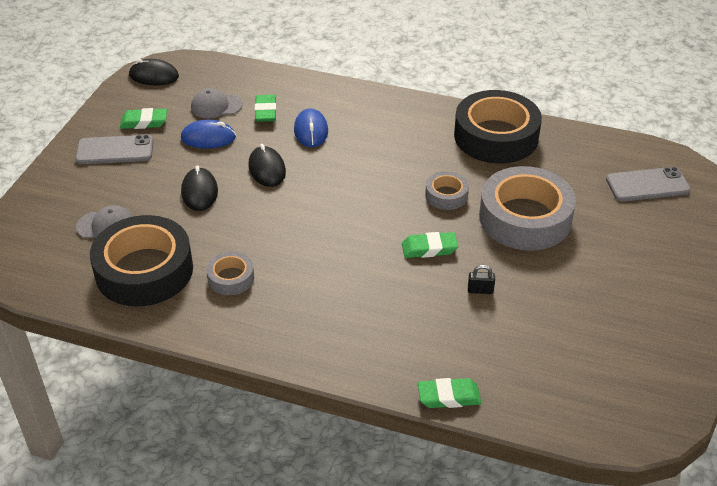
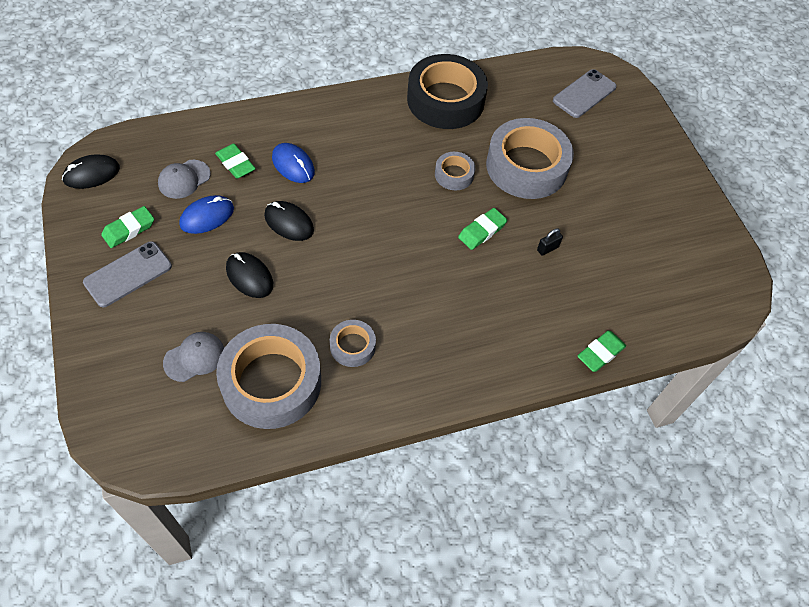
camera: 40 degrees left, 15 degrees up
black tape [90,215,193,307] -> grey tape [216,324,321,429]

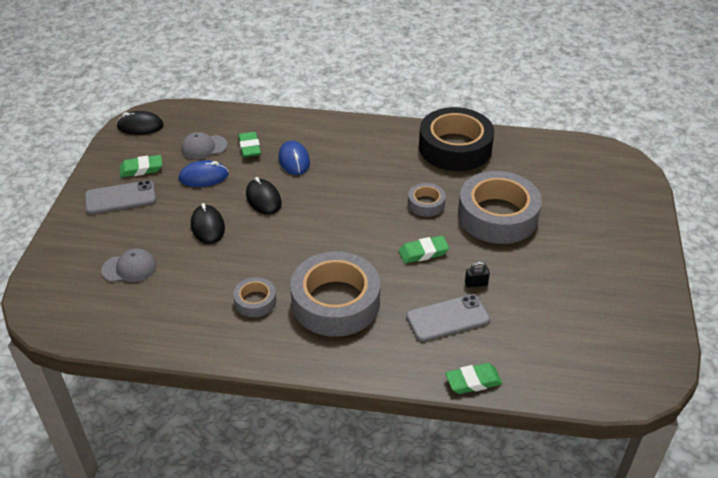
camera: 30 degrees right, 15 degrees down
grey tape [216,324,321,429] -> grey tape moved to [290,251,380,337]
grey phone [553,69,617,118] -> grey phone moved to [406,294,490,342]

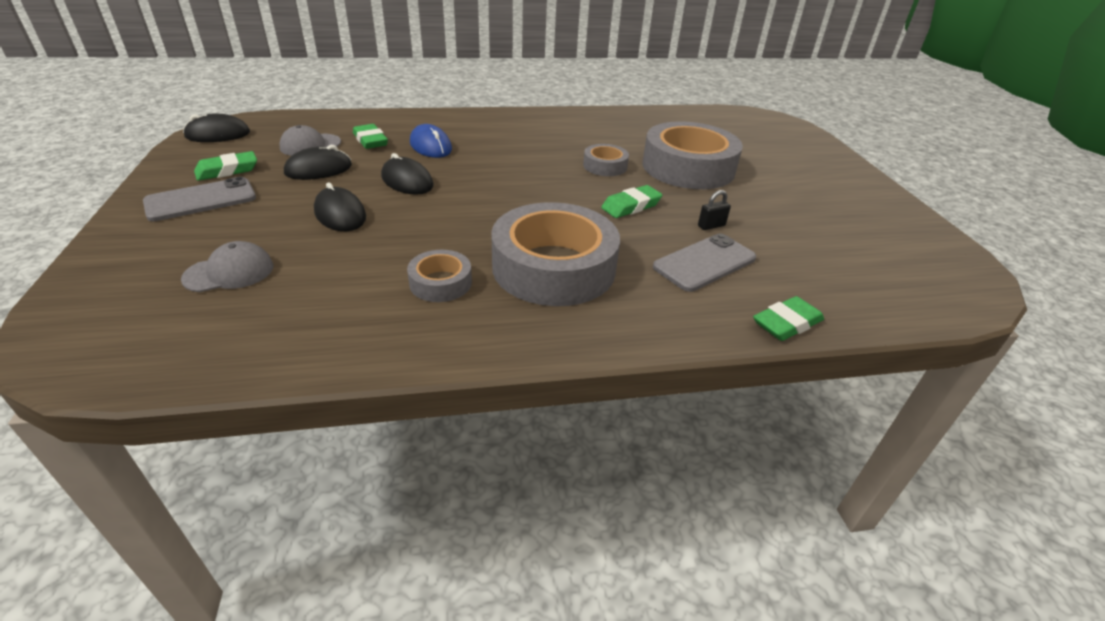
camera: 20 degrees left, 5 degrees down
blue mouse [179,160,229,187] -> black mouse [284,145,352,180]
black tape [419,107,495,171] -> none

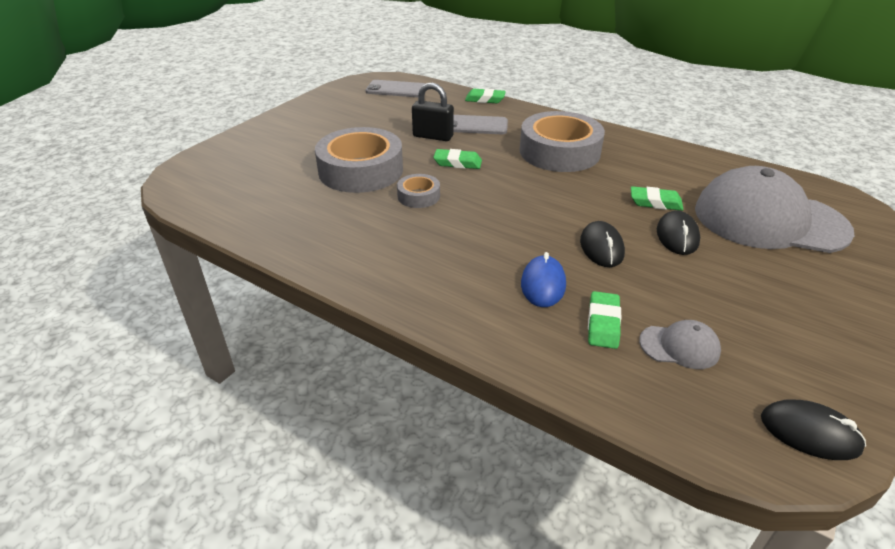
camera: 135 degrees left, 0 degrees up
grey phone [143,177,256,221] -> grey phone moved to [366,80,425,97]
grey cap [181,241,274,292] -> grey cap [695,166,854,253], size x2.40
green eraser [194,151,257,181] -> green eraser moved to [631,186,684,211]
black mouse [284,145,352,180] -> none
grey tape [407,250,472,302] -> none
black padlock [698,190,731,230] -> black padlock [412,82,454,141], size x1.97

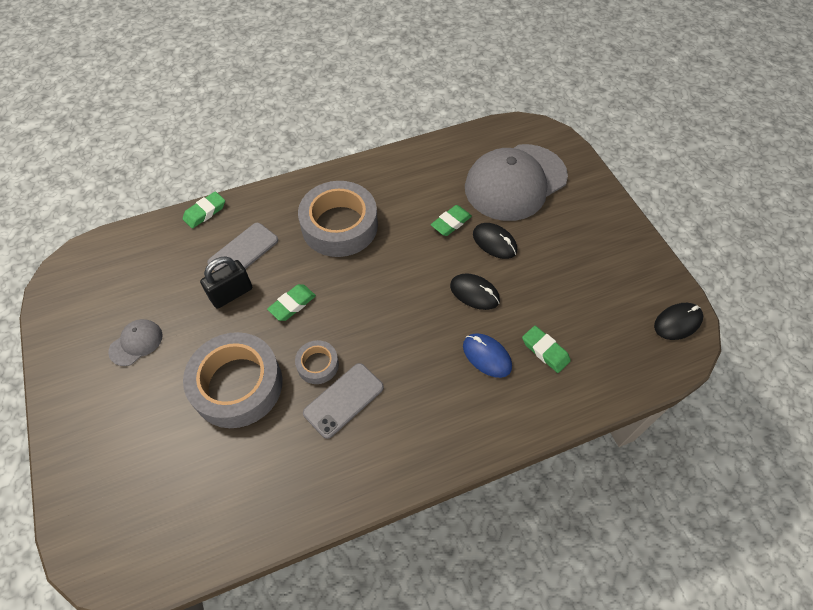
camera: 55 degrees left, 20 degrees up
grey phone [366,80,425,97] -> grey phone moved to [303,363,384,439]
grey cap [639,320,721,369] -> grey cap moved to [108,319,162,366]

